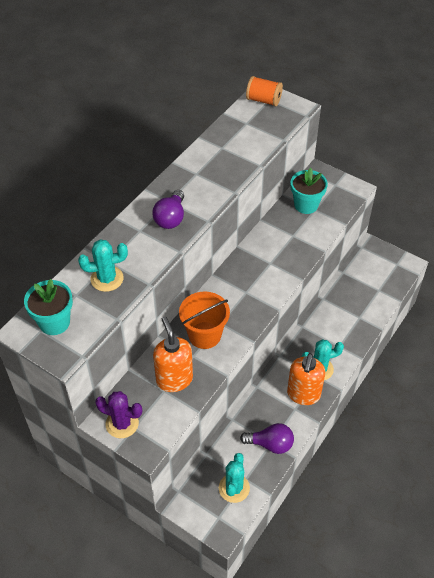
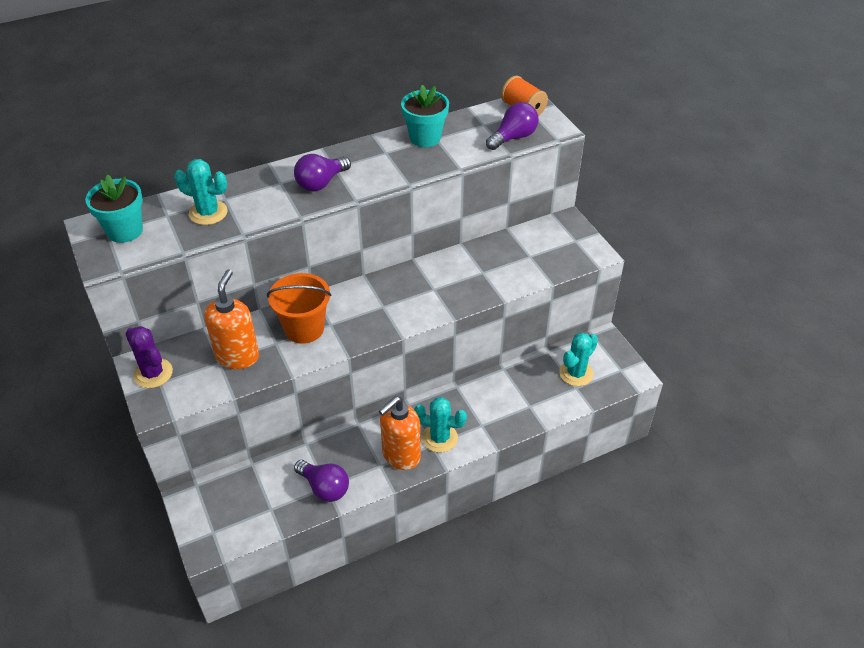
camera: 30 degrees right, 5 degrees down
turquoise cactus [219,453,250,503] -> turquoise cactus moved to [559,332,598,386]
turquoise flower pot [290,168,328,214] -> turquoise flower pot moved to [401,85,449,147]
none -> purple light bulb [486,102,539,150]

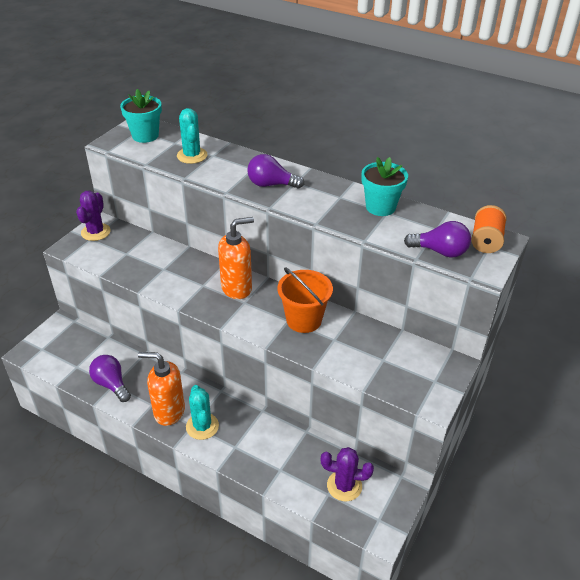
camera: 55 degrees right, 5 degrees down
orange soap dispenser [204,269,259,369] -> orange soap dispenser moved to [218,217,254,299]
orange bucket [267,273,331,344] -> orange bucket moved to [277,267,333,333]
purple light bulb [294,460,349,502] -> purple light bulb turned 135 degrees clockwise [89,355,131,402]
turquoise cactus [559,332,598,386] -> purple cactus [321,447,374,501]

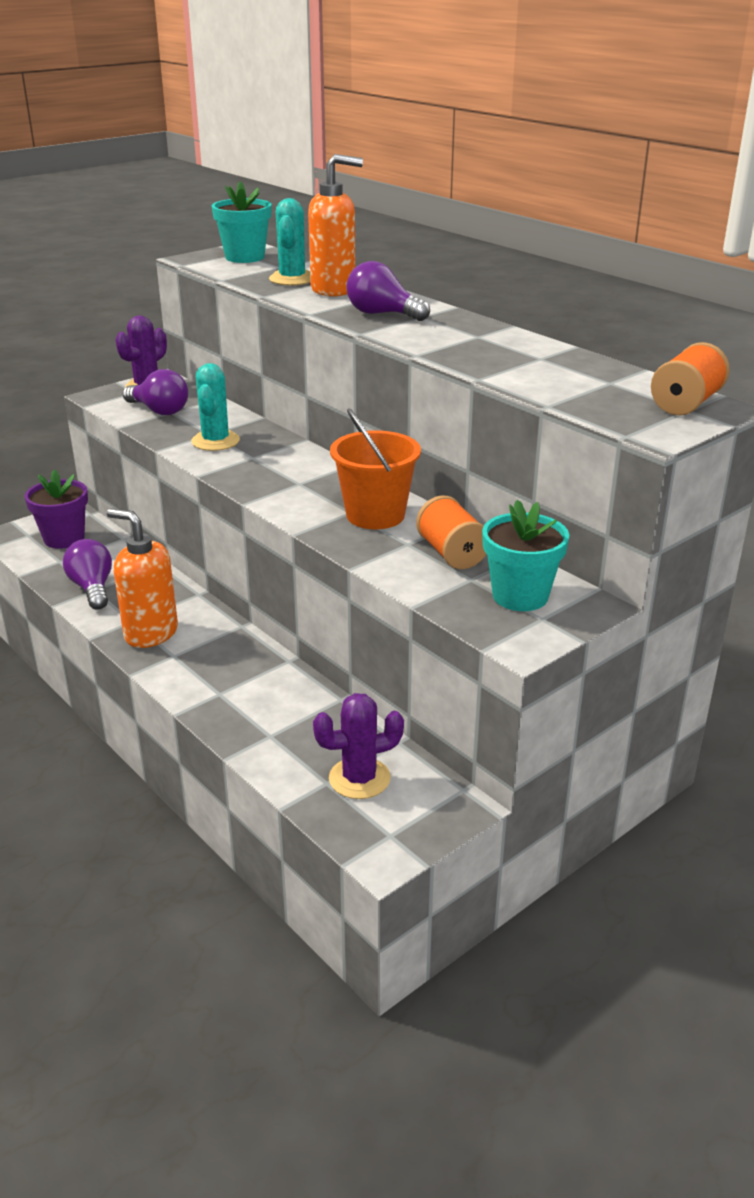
camera: 20 degrees right, 10 degrees down
turquoise cactus [186,385,219,440] -> turquoise cactus moved to [191,363,240,451]
orange soap dispenser [218,217,254,299] -> orange soap dispenser moved to [308,154,363,297]
purple cactus [321,447,374,501] -> purple cactus turned 45 degrees counterclockwise [313,693,404,799]
turquoise flower pot [362,157,408,216] -> turquoise flower pot moved to [482,500,569,611]
purple light bulb [404,221,471,258] -> purple light bulb moved to [123,369,188,415]
none -> purple flower pot [25,469,88,549]
none -> orange spool [416,495,486,569]

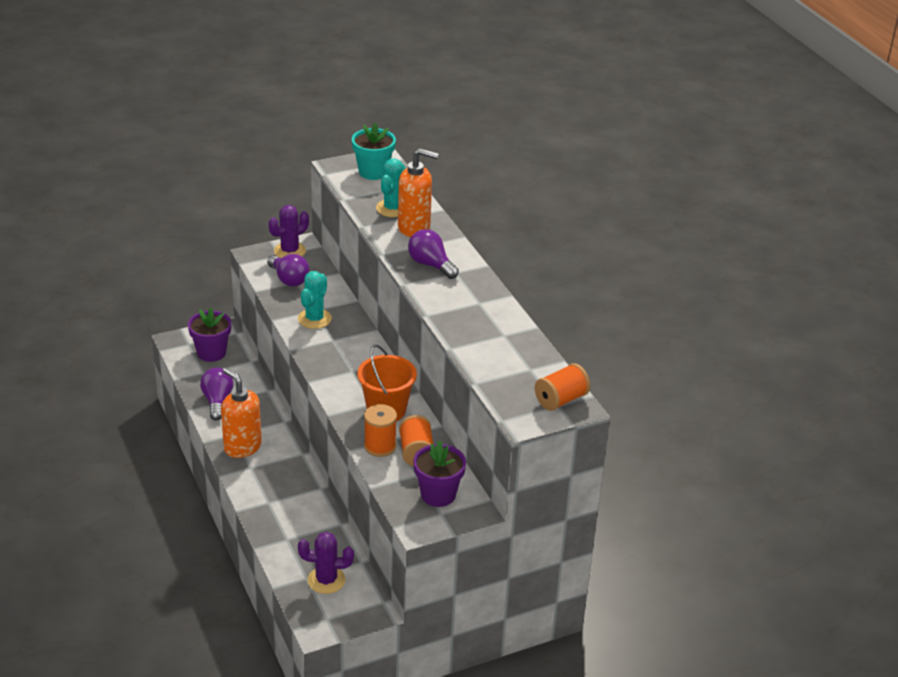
camera: 15 degrees right, 5 degrees up
turquoise flower pot [482,500,569,611] -> purple flower pot [413,440,466,507]
none -> orange spool [364,404,397,457]

